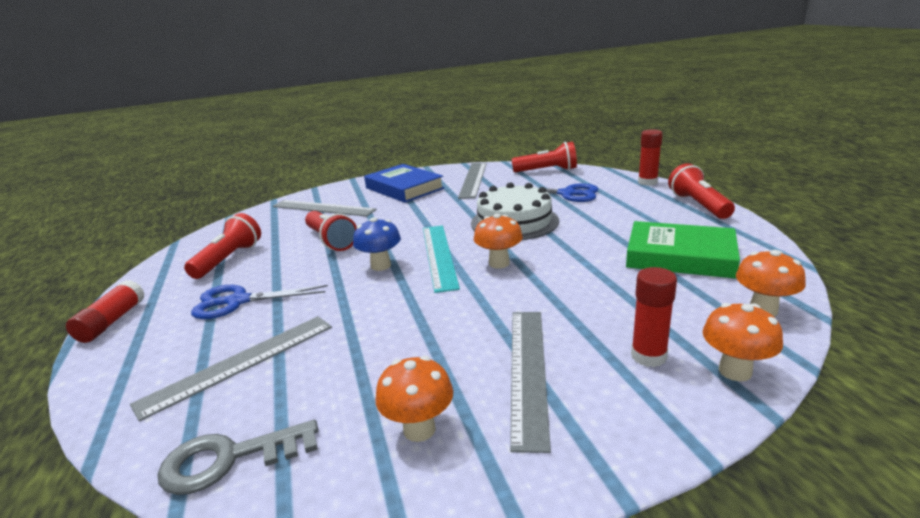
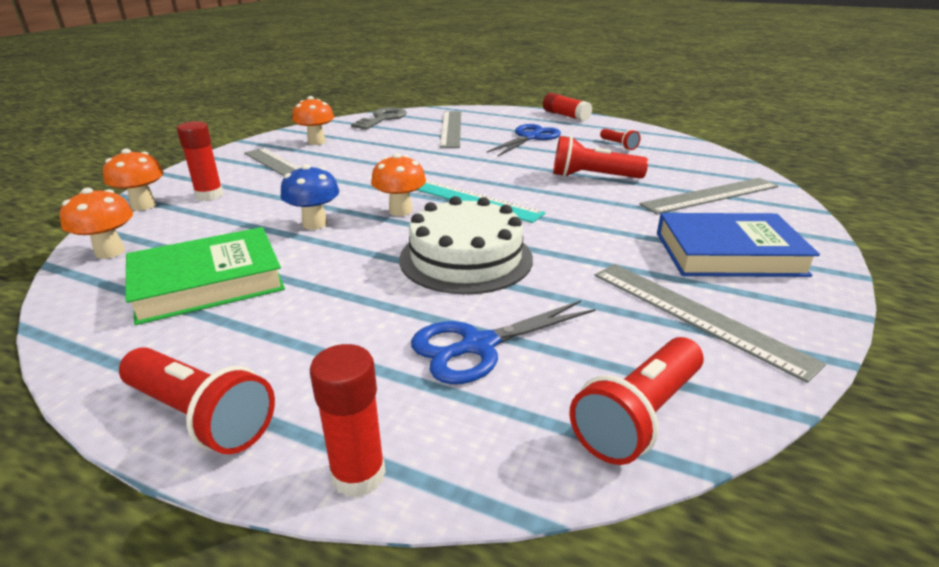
camera: 130 degrees right, 5 degrees up
red flashlight [184,213,261,279] -> red flashlight [600,129,640,150], size x0.56
blue mushroom [353,217,401,271] -> blue mushroom moved to [280,164,339,230]

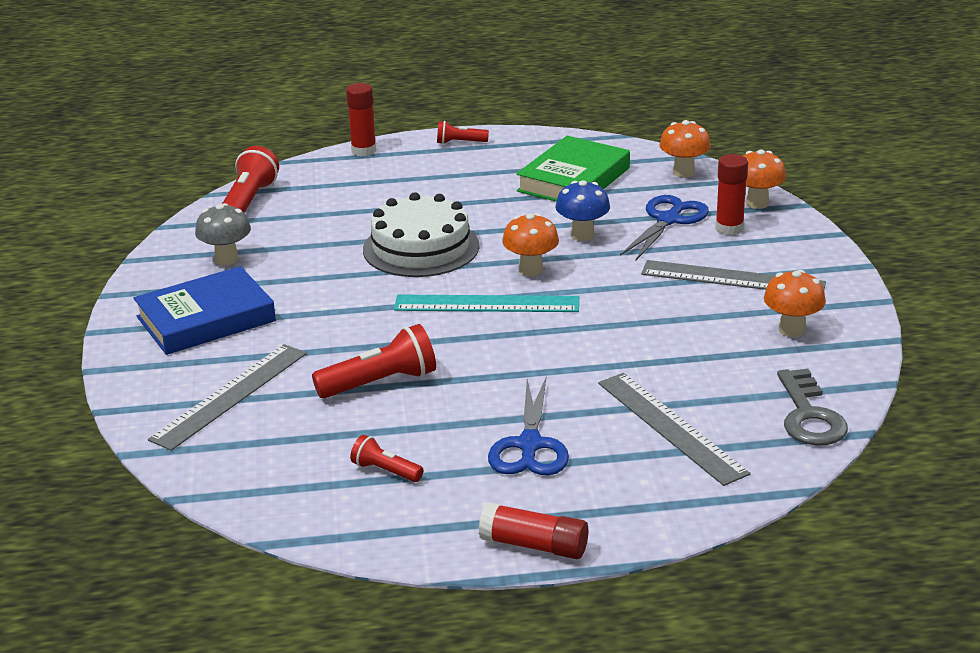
camera: 150 degrees right, 0 degrees up
red flashlight [119,347,275,454] -> red flashlight [437,121,489,144], size x0.56
blue scissors [411,300,595,384] -> blue scissors moved to [620,195,709,261]
grey ruler [594,264,826,383] -> grey mushroom [195,203,251,265]

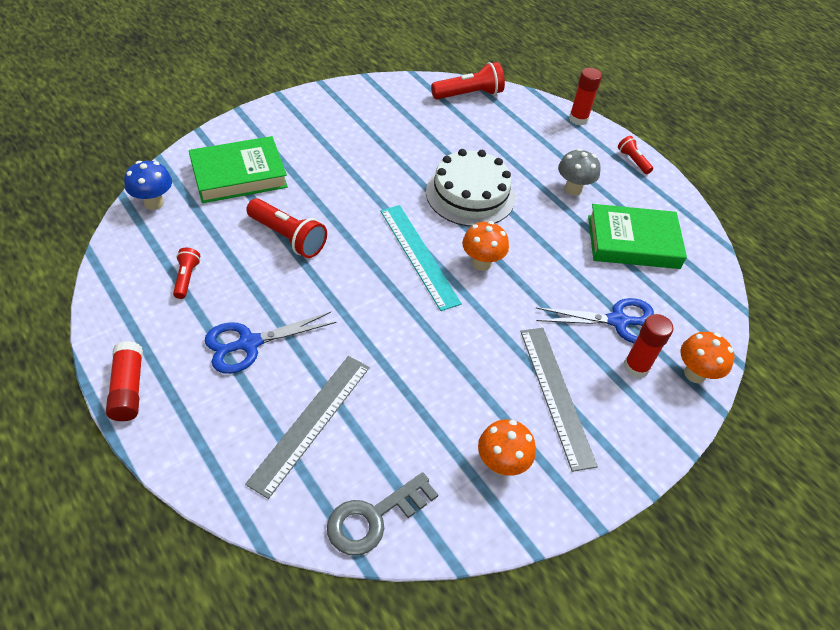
camera: 55 degrees right, 20 degrees up
blue book [133,266,276,355] -> none
grey ruler [148,344,307,451] -> green book [189,136,288,203]
grey mushroom [195,203,251,265] -> grey mushroom moved to [558,148,601,196]
blue mushroom [555,180,610,241] -> blue mushroom moved to [124,161,172,210]
orange mushroom [659,120,711,178] -> none

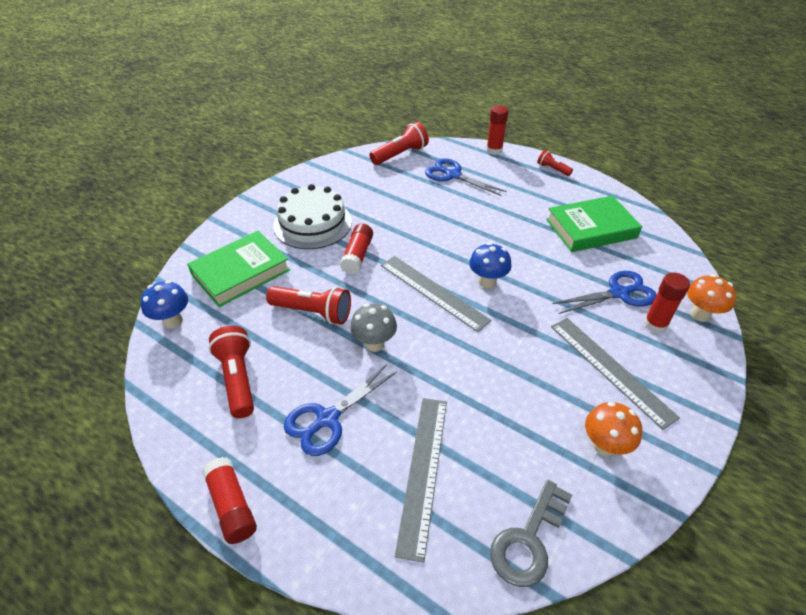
camera: 15 degrees left, 5 degrees down
red flashlight [173,248,200,299] -> red flashlight [208,326,254,418], size x1.78
turquoise ruler [380,205,462,311] -> grey ruler [381,256,491,332]
white cake [426,149,515,227] -> white cake moved to [273,184,352,249]
orange mushroom [462,221,509,271] -> blue mushroom [469,243,512,288]
grey mushroom [558,148,601,196] -> grey mushroom moved to [350,303,397,352]
none -> red glue stick [340,224,373,274]
none -> blue scissors [425,158,507,196]

